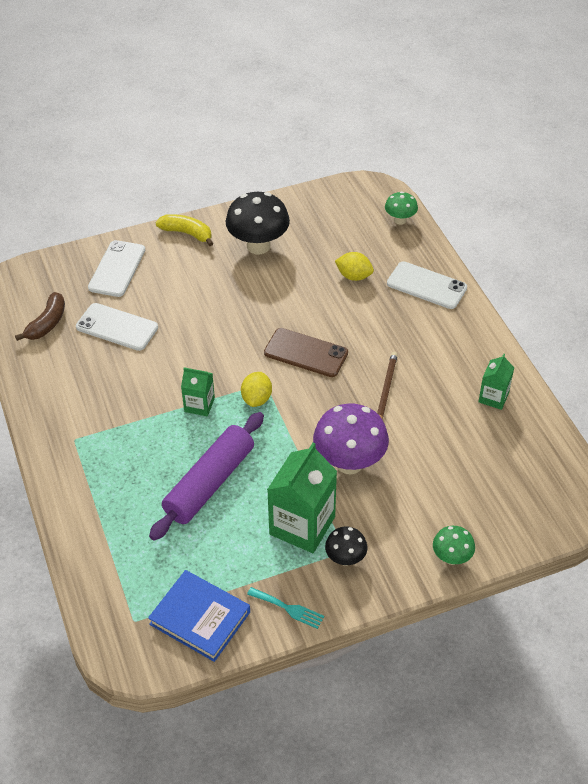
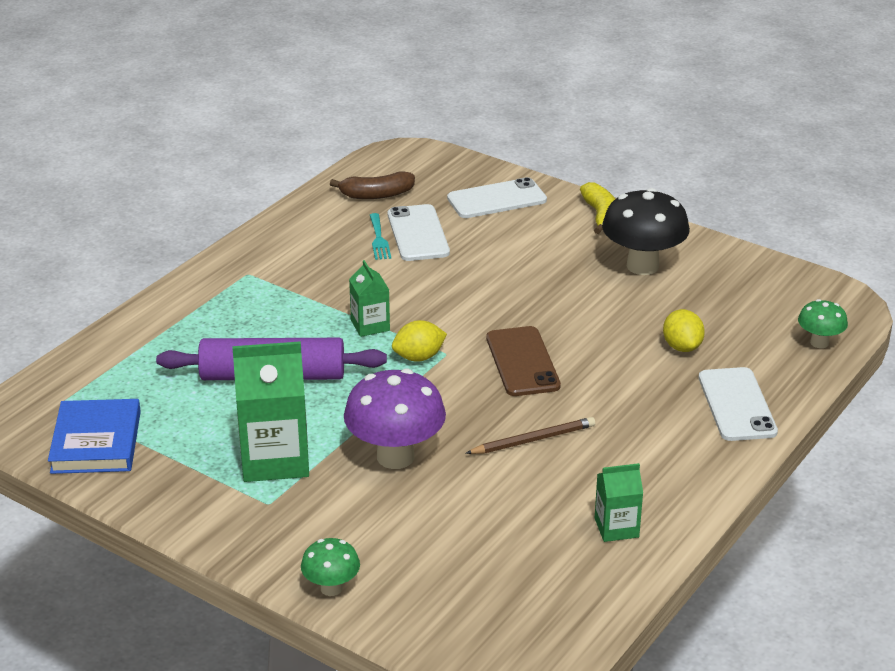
camera: 55 degrees right, 15 degrees down
turquoise fork [247,587,324,629] -> turquoise fork moved to [370,213,391,260]
black mushroom [325,527,368,566] -> none

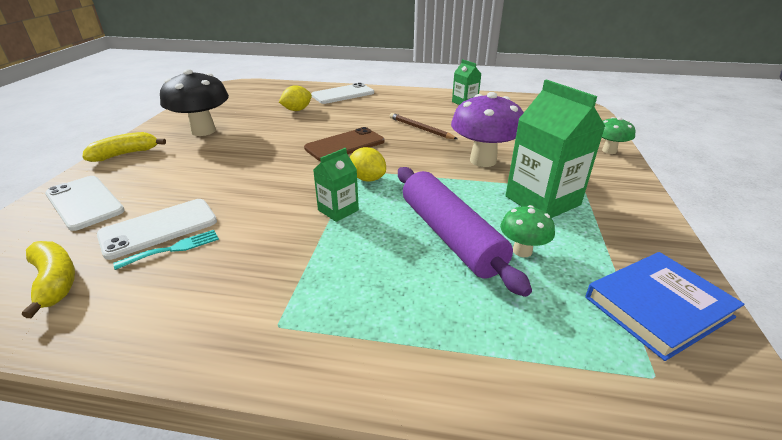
camera: 115 degrees left, 0 degrees up
brown banana [330,171,415,199] -> yellow banana [22,241,75,318]
green mushroom [798,299,848,348] -> green mushroom moved to [500,205,555,257]

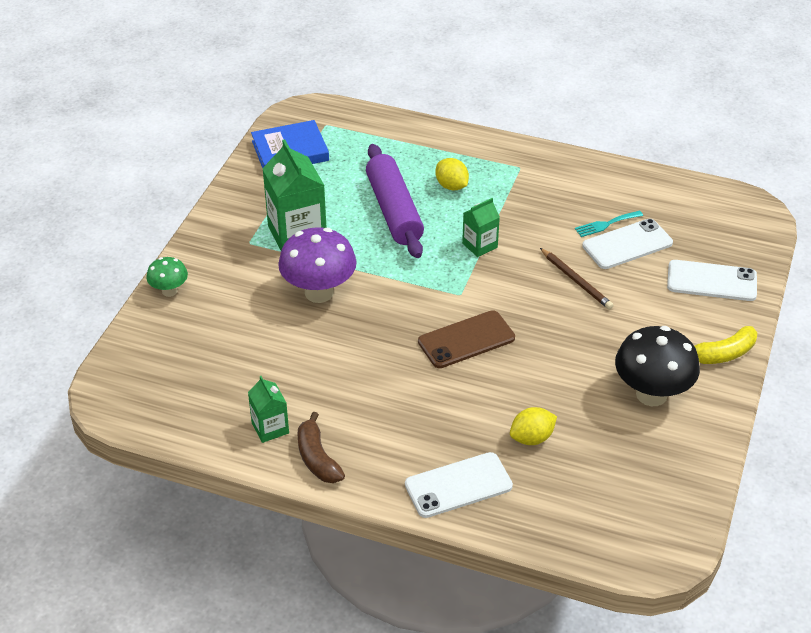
camera: 170 degrees left, 10 degrees up
yellow banana [22,241,75,318] -> none
white phone [45,176,125,231] -> white phone turned 45 degrees counterclockwise [667,260,757,301]
yellow lemon [350,147,386,181] -> yellow lemon moved to [435,158,469,190]
brown pencil [390,113,457,139] -> brown pencil moved to [540,248,614,310]
green mushroom [500,205,555,257] -> none
none -> brown banana [297,412,345,483]

